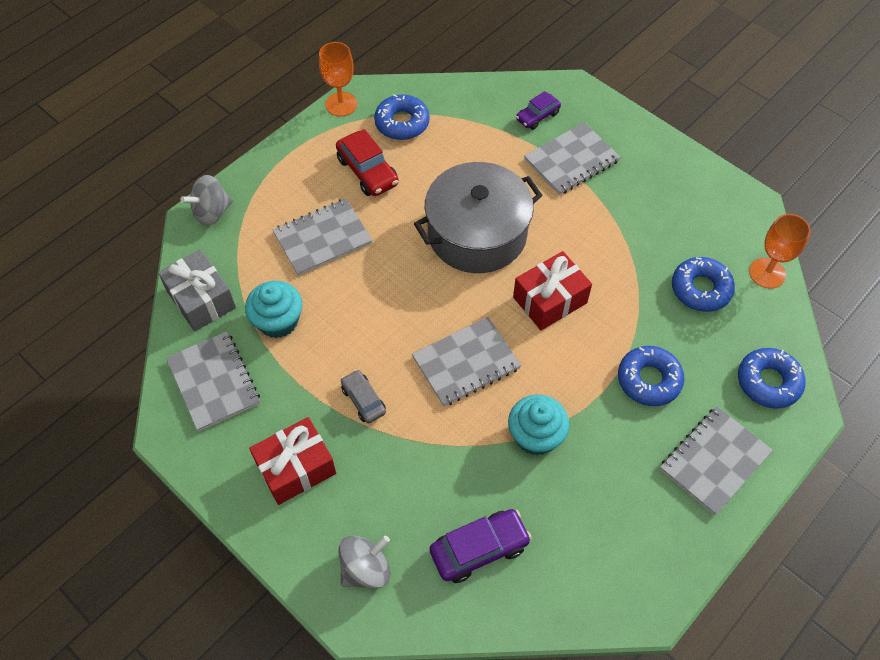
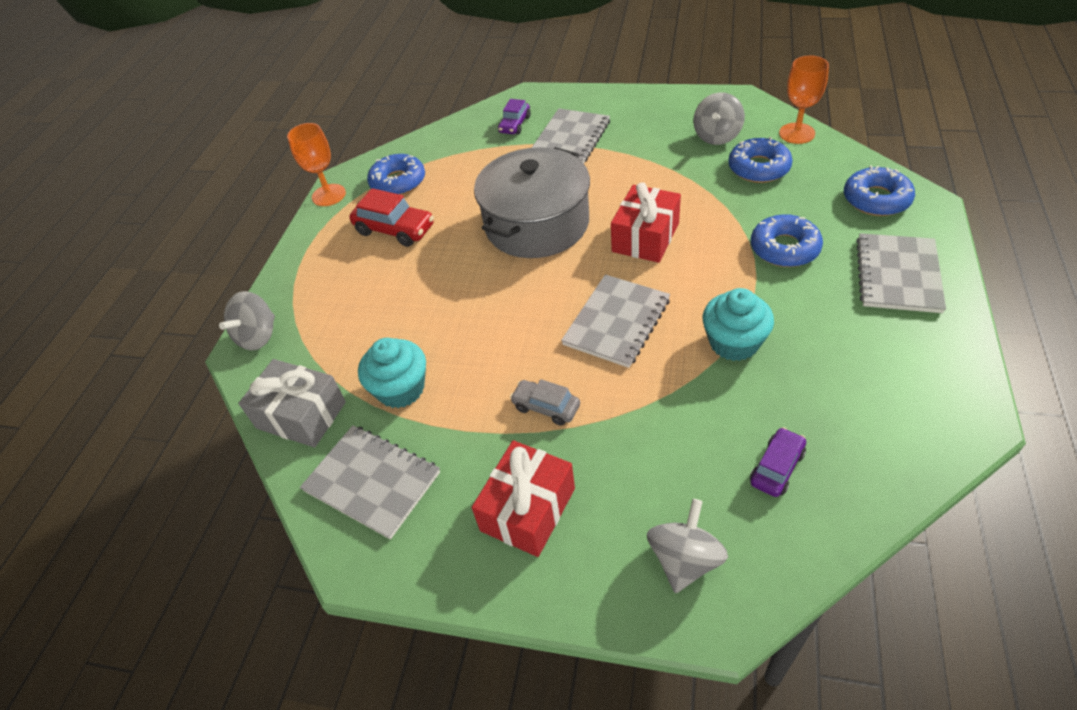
camera: 25 degrees left, 10 degrees down
grey notebook [273,199,373,276] -> none
purple car [430,509,532,583] -> purple car [750,427,806,497], size x0.63
none -> grey spinning top [693,92,745,145]

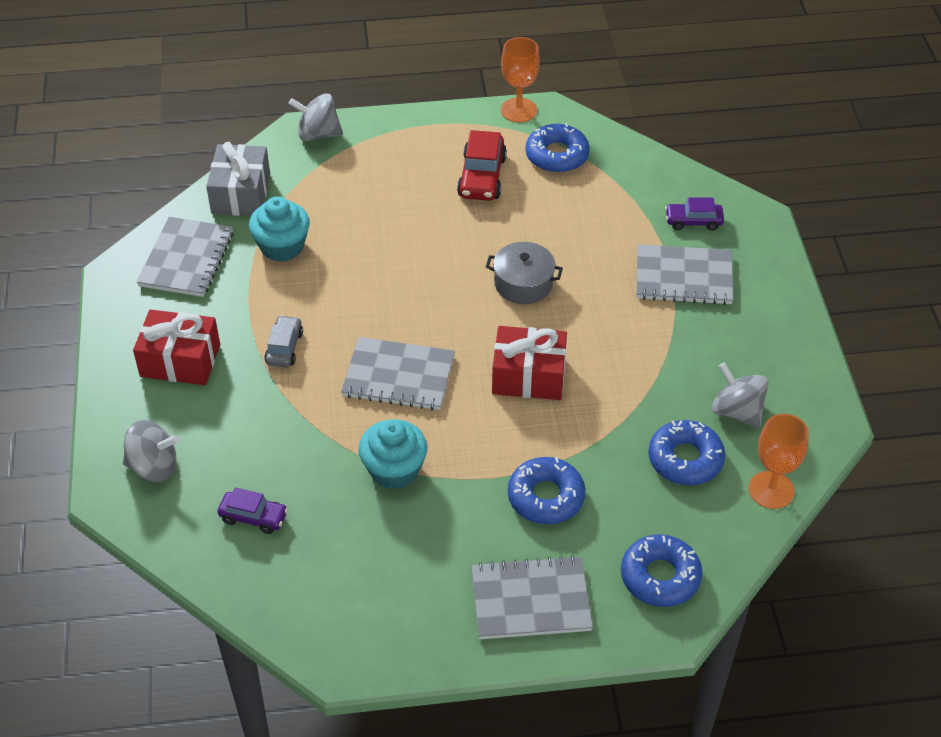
camera: 65 degrees right, 0 degrees up
grey pot [474,147,590,258] -> grey pot [486,242,563,304], size x0.51
grey spinning top [693,92,745,145] -> grey spinning top turned 45 degrees clockwise [712,362,769,428]

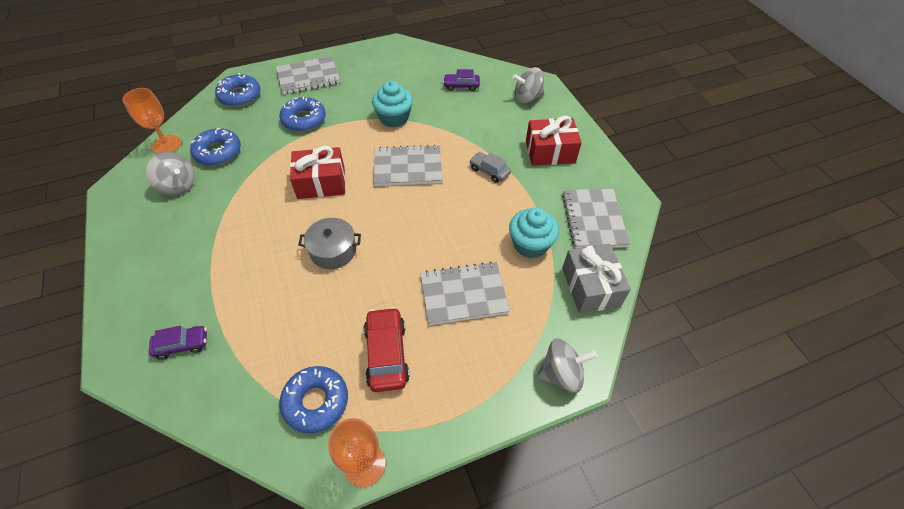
camera: 165 degrees right, 5 degrees up
grey car [264,315,303,367] -> grey car turned 135 degrees clockwise [469,152,511,183]
grey notebook [636,244,733,305] -> grey notebook moved to [420,261,510,325]

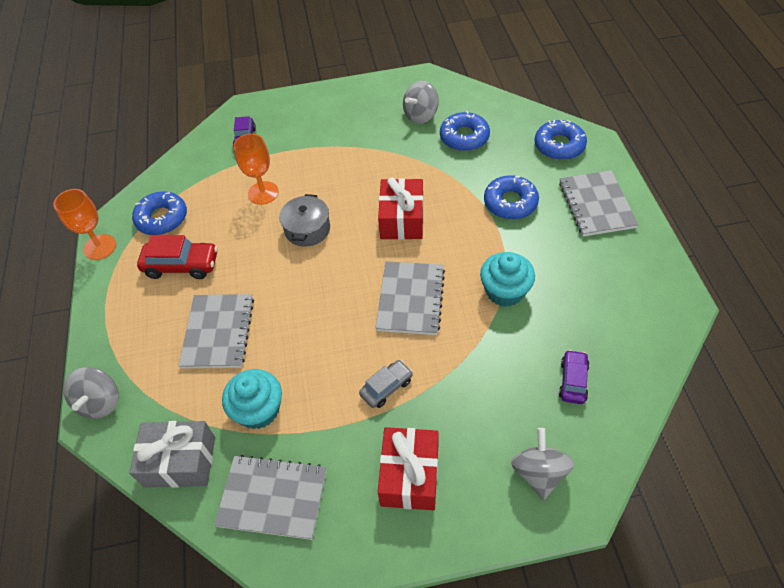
camera: 105 degrees right, 0 degrees up
orange goblet [123,88,181,154] -> orange goblet moved to [233,134,279,205]

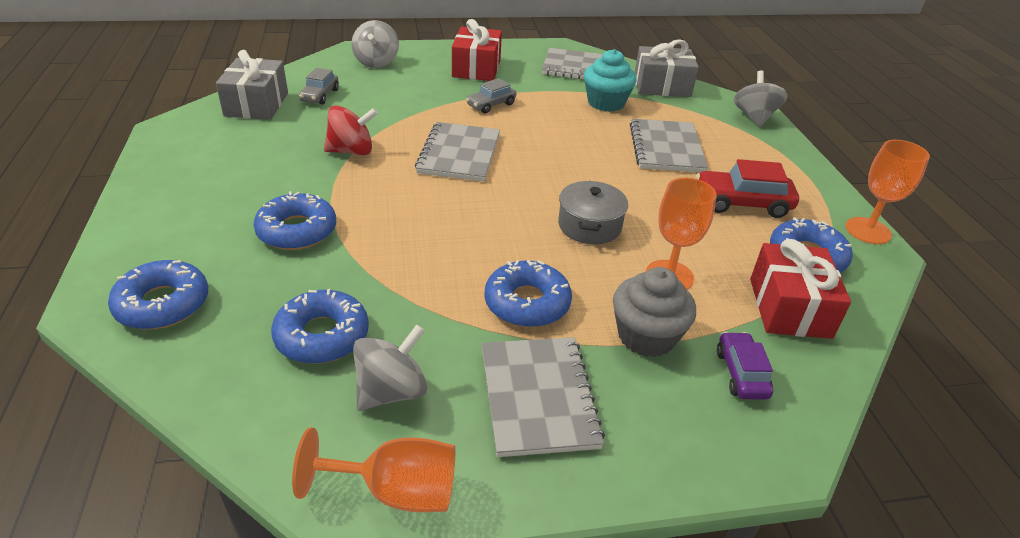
camera: 175 degrees right, 15 degrees down
red gift [378,177,424,240] -> red gift moved to [750,239,851,339]
turquoise cupcake [480,252,535,307] -> red spinning top [324,105,378,156]
grey notebook [559,170,639,236] -> grey notebook moved to [481,337,605,457]
purple car [559,350,590,404] -> grey car [299,68,339,105]
none -> grey gift [216,50,288,120]
none -> orange goblet [292,428,455,512]
none -> blue donut [484,260,572,327]
none -> grey cupcake [613,267,696,357]

